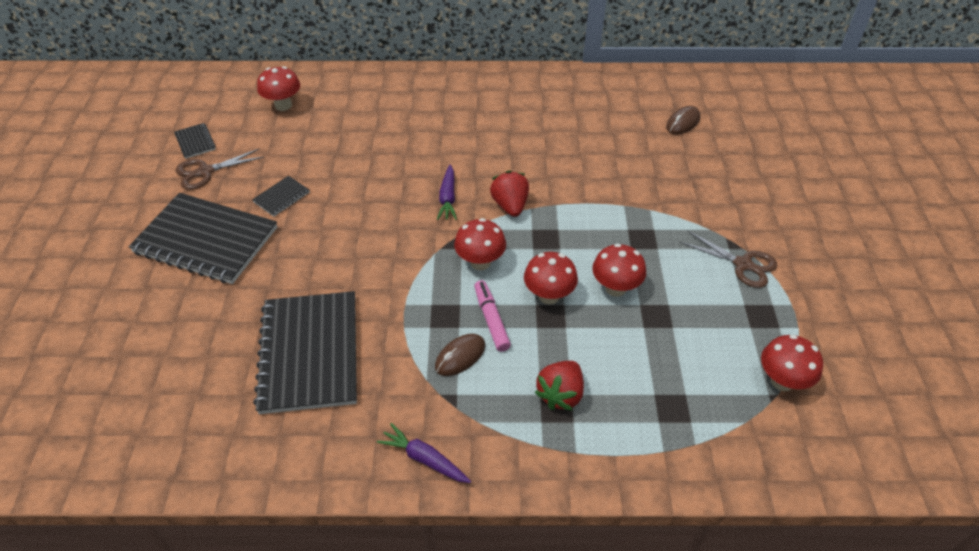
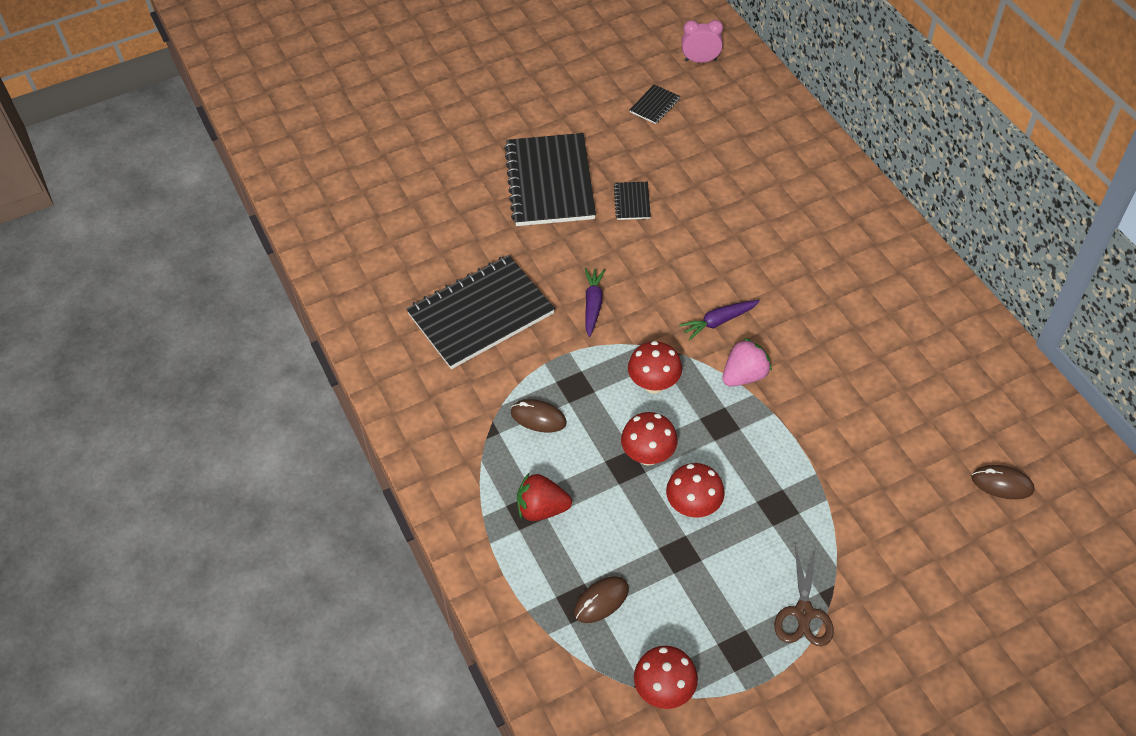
camera: 65 degrees right, 5 degrees up
brown scissors [175,148,264,190] -> none
black notebook [252,176,310,217] -> black notebook turned 75 degrees clockwise [614,182,651,220]
red mushroom [257,66,300,111] -> none
purple carrot [377,423,471,483] -> purple carrot moved to [585,268,605,337]
pink marker [474,280,511,352] -> none
red strawberry [490,171,529,217] -> pink strawberry [722,338,772,386]
none -> brown mouse [574,576,629,623]
none -> pink clock [682,20,723,63]

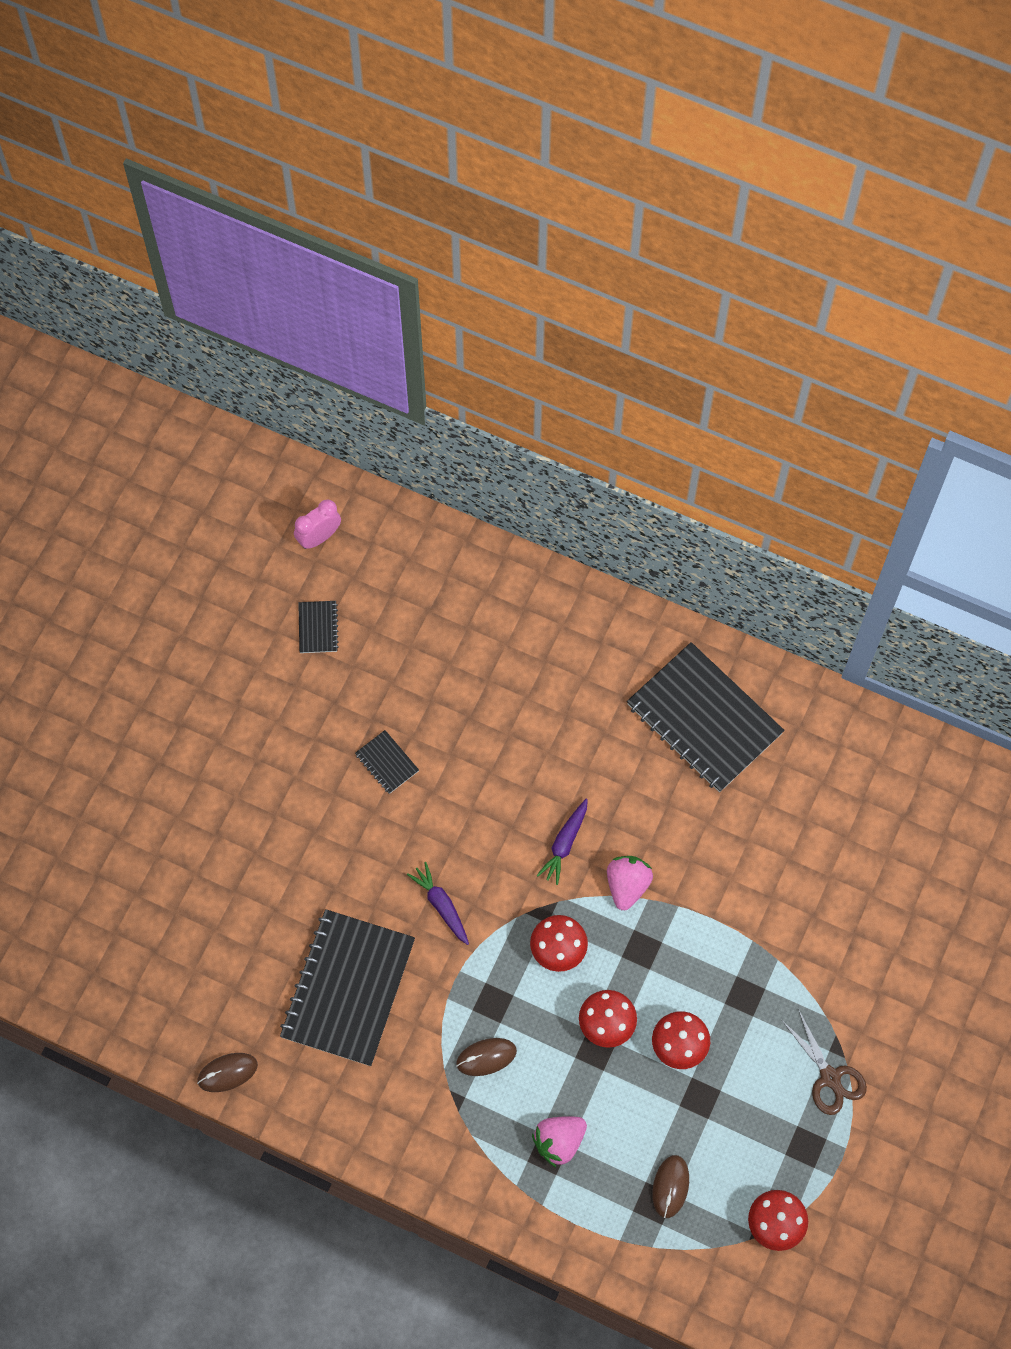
camera: 40 degrees left, 15 degrees up
black notebook [504,133,596,226] -> black notebook moved to [627,642,785,792]
red strawberry [517,473,572,521] -> pink strawberry [532,1116,587,1167]
brown mouse [971,465,1035,499] -> brown mouse moved to [197,1053,258,1092]

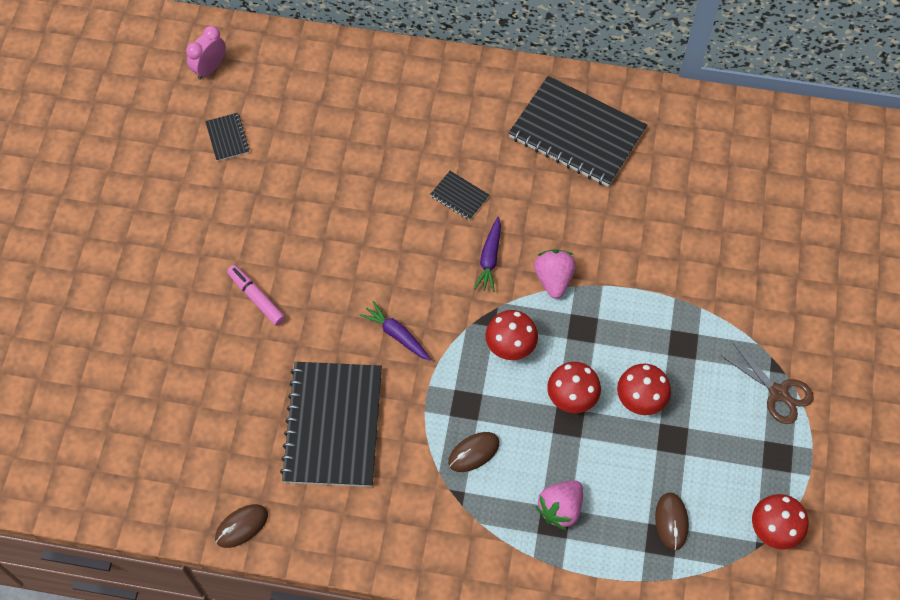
camera: 15 degrees left, 5 degrees down
black notebook [355,730,419,794] -> black notebook moved to [430,171,489,220]
none -> pink marker [227,265,285,326]

